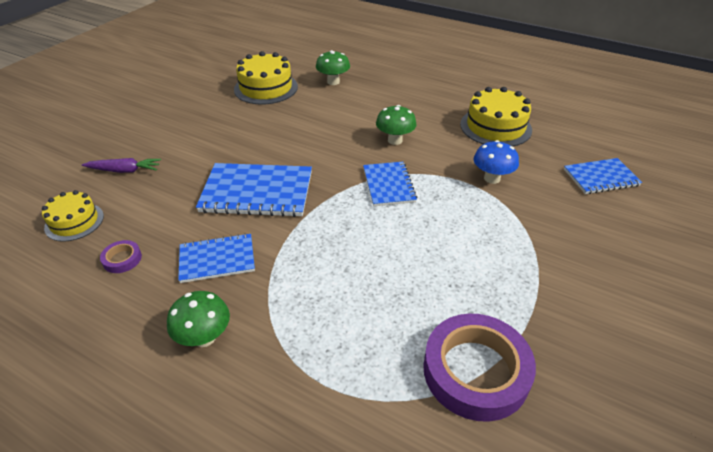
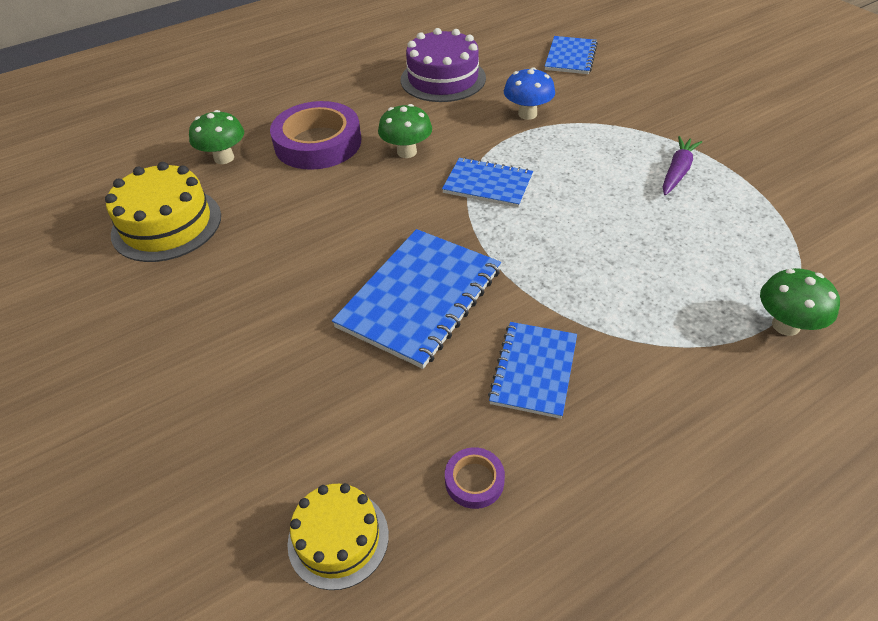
camera: 60 degrees left, 5 degrees up
purple carrot [82,158,161,173] -> purple carrot moved to [663,136,702,195]
green mushroom [167,291,230,347] -> green mushroom moved to [760,268,840,336]
purple tape [423,314,536,422] -> purple tape moved to [270,101,361,170]
yellow cake [460,87,532,146] -> purple cake [401,28,486,102]

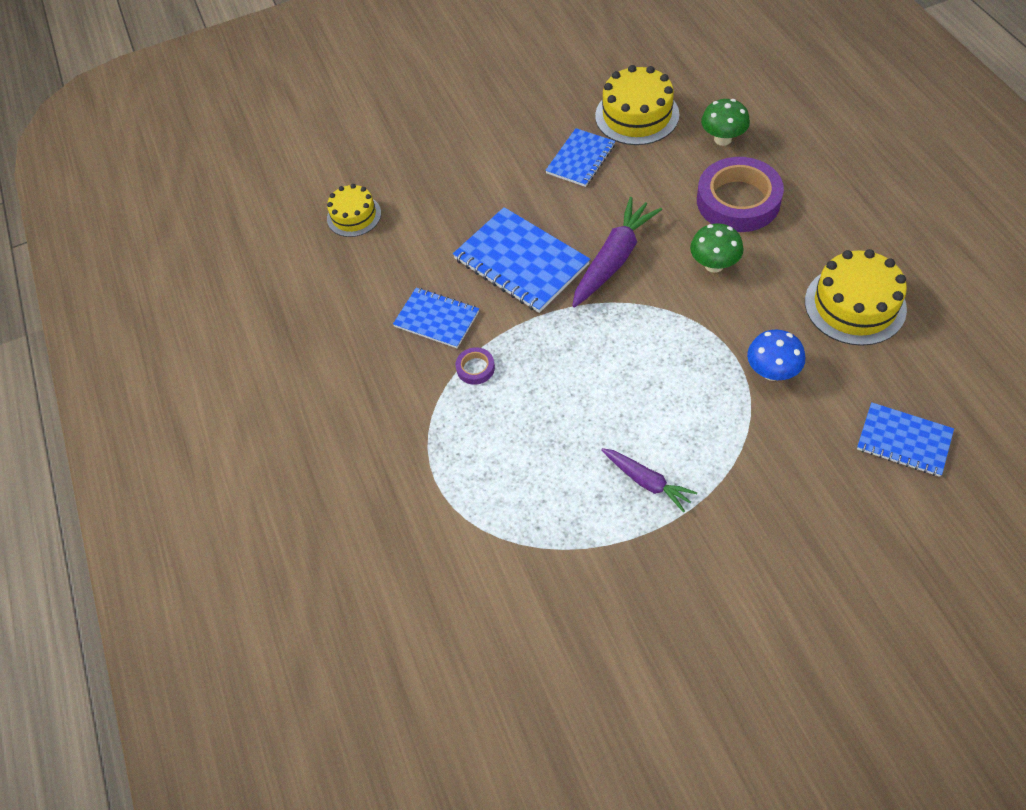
camera: 105 degrees right, 10 degrees up
purple cake [401,28,486,102] -> yellow cake [805,249,907,346]
blue notebook [442,157,533,208] -> blue notebook moved to [545,128,615,187]
purple tape [445,447,505,509] -> purple tape moved to [455,347,495,385]
green mushroom [760,268,840,336] -> none
none -> purple carrot [572,197,662,307]

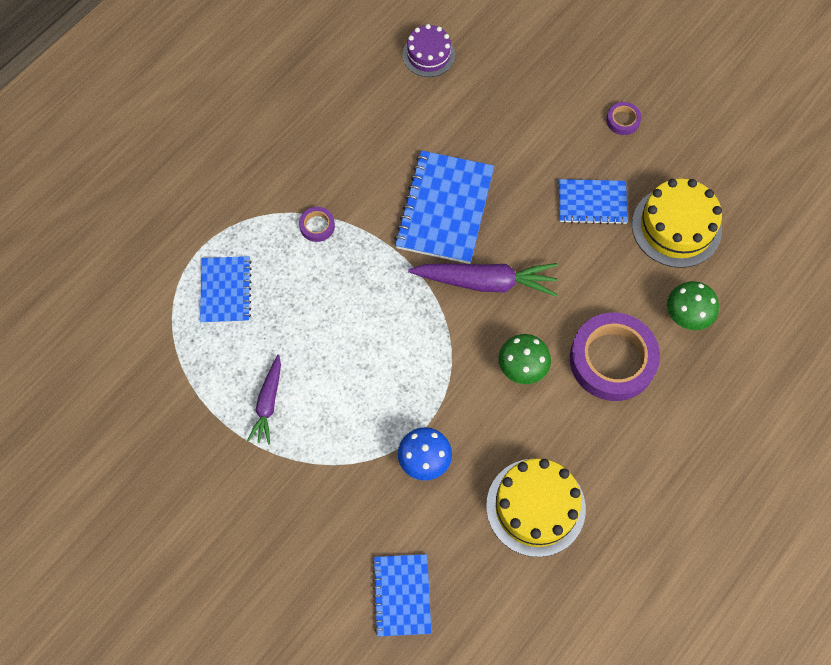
camera: 55 degrees right, 10 degrees up
yellow cake [327,184,381,237] -> purple cake [403,24,455,77]
blue notebook [393,288,479,348] -> blue notebook moved to [200,256,252,324]
none -> purple tape [606,102,641,135]

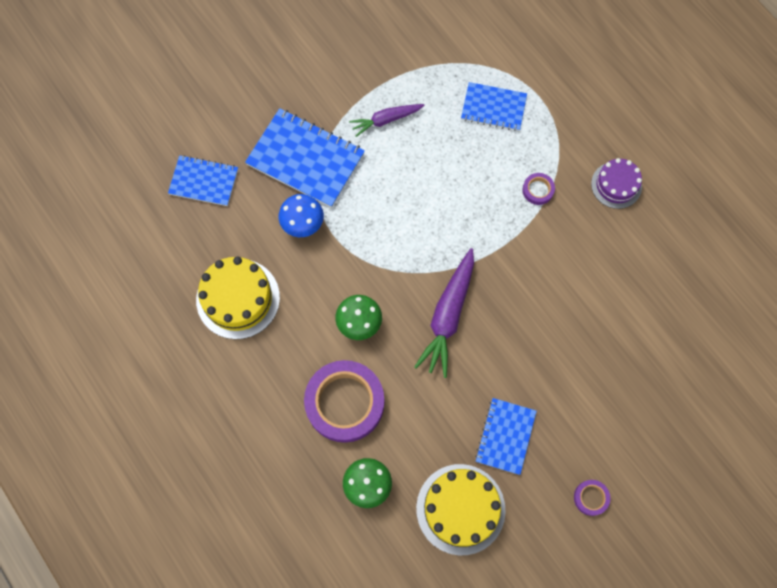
camera: 105 degrees right, 5 degrees up
purple carrot [247,355,281,444] -> purple carrot turned 45 degrees counterclockwise [349,104,425,137]
blue notebook [394,151,494,264] -> blue notebook moved to [245,108,365,208]
purple cake [403,24,455,77] -> purple cake moved to [591,158,642,209]

